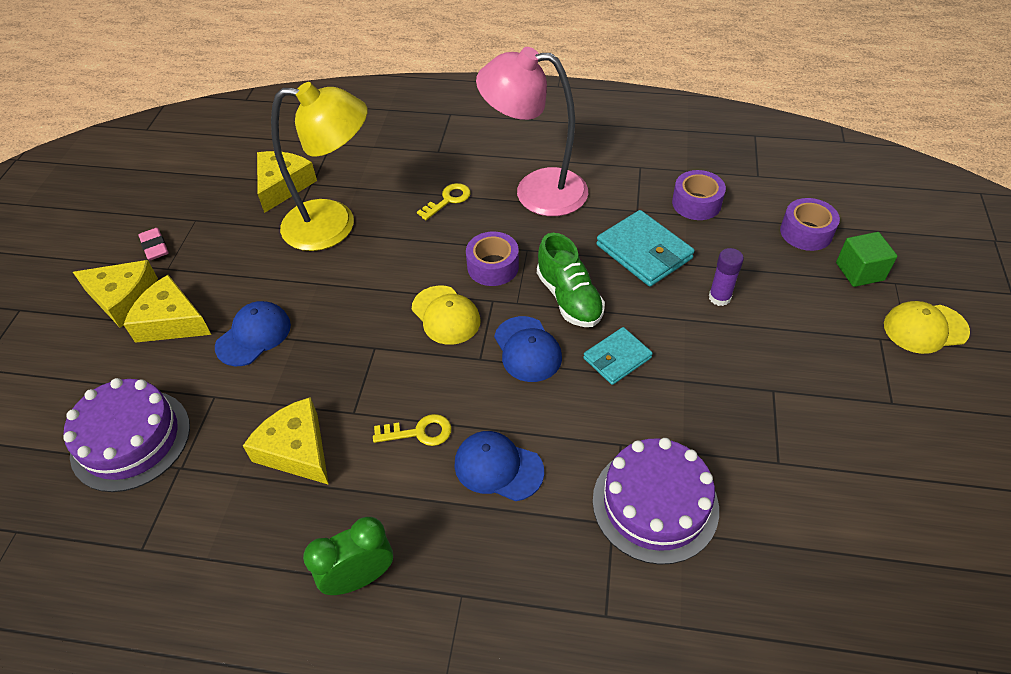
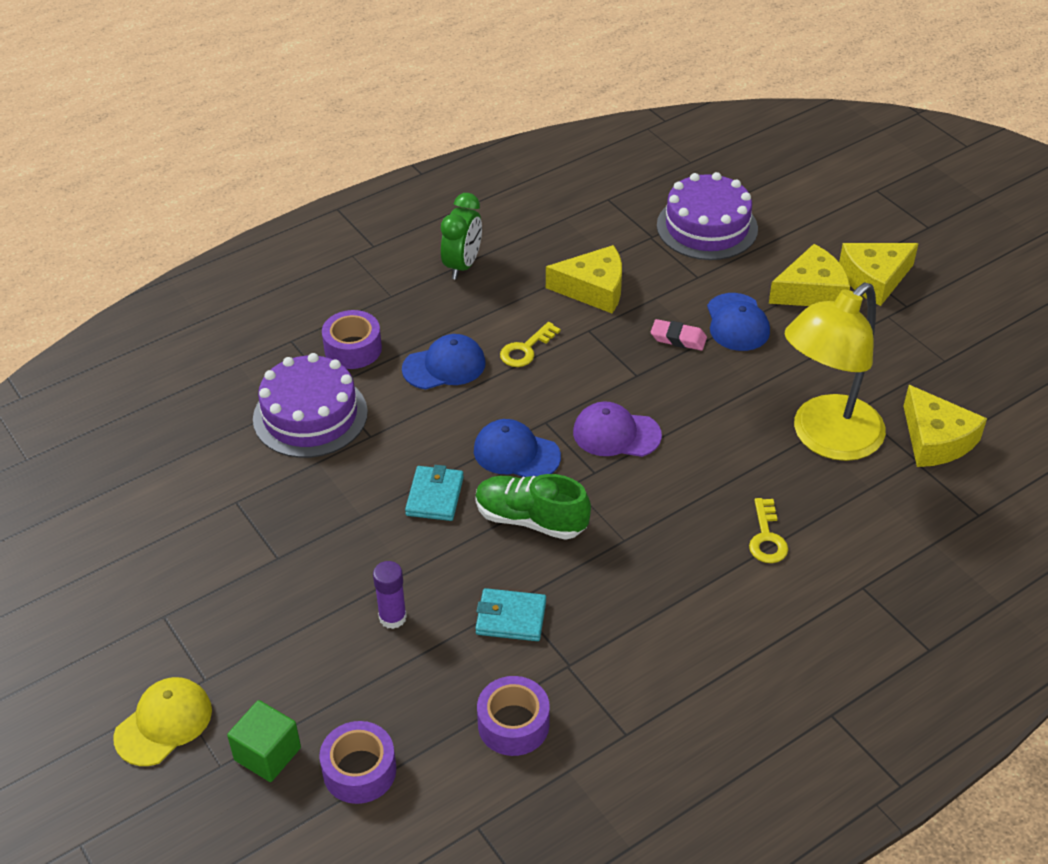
camera: 135 degrees right, 5 degrees down
pink eraser [138,228,168,260] -> pink eraser moved to [651,319,707,351]
yellow cap [412,286,481,345] -> purple cap [573,402,662,457]
purple tape [466,232,519,286] -> purple tape moved to [322,310,382,369]
pink lamp [476,47,588,216] -> none
turquoise wallet [596,210,695,287] -> turquoise wallet [475,588,546,641], size x0.64

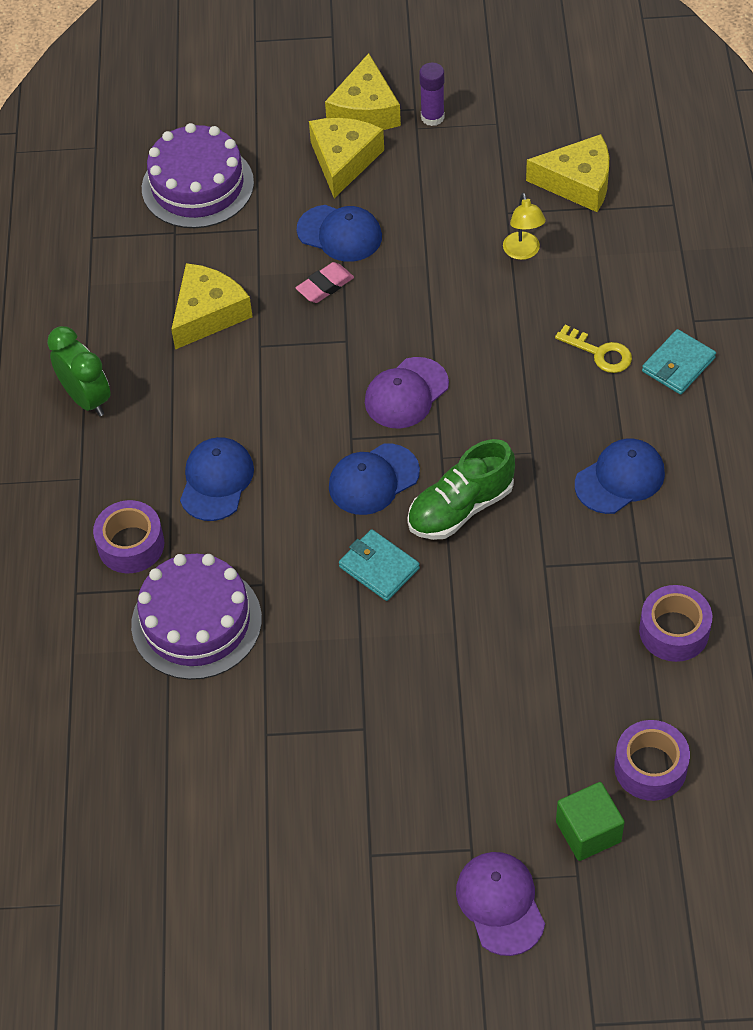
camera: 55 degrees left, 10 degrees up
yellow cap [113,677,212,766] -> purple cap [456,852,545,956]
purple glue stick [373,561,407,629] -> purple glue stick moved to [419,62,445,126]
turquoise wallet [475,588,546,641] -> turquoise wallet moved to [642,329,716,395]
yellow key [500,322,561,367] -> none
yellow lamp [785,282,886,461] -> yellow lamp [503,193,546,260], size x0.41
none -> blue cap [575,439,665,514]

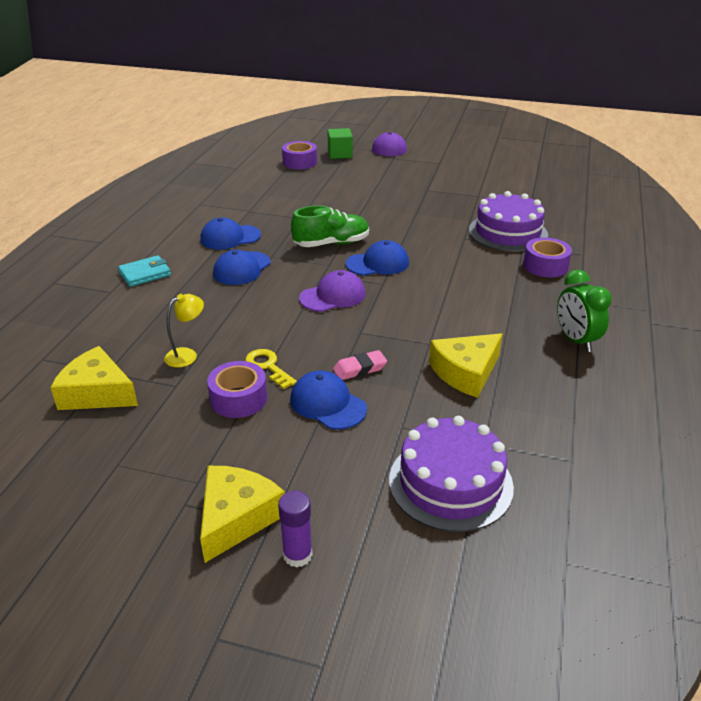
camera: 165 degrees left, 20 degrees down
blue cap [180,437,254,521] -> blue cap moved to [213,250,271,285]
yellow cheese [309,118,384,198] -> none
turquoise wallet [339,529,420,601] -> none
purple glue stick [419,62,445,126] -> purple glue stick moved to [278,491,313,567]
yellow lamp [503,193,546,260] -> yellow lamp turned 45 degrees clockwise [164,294,204,367]
yellow key [555,325,632,373] -> yellow key moved to [245,349,297,389]
purple tape [639,585,712,662] -> purple tape moved to [207,361,267,418]

